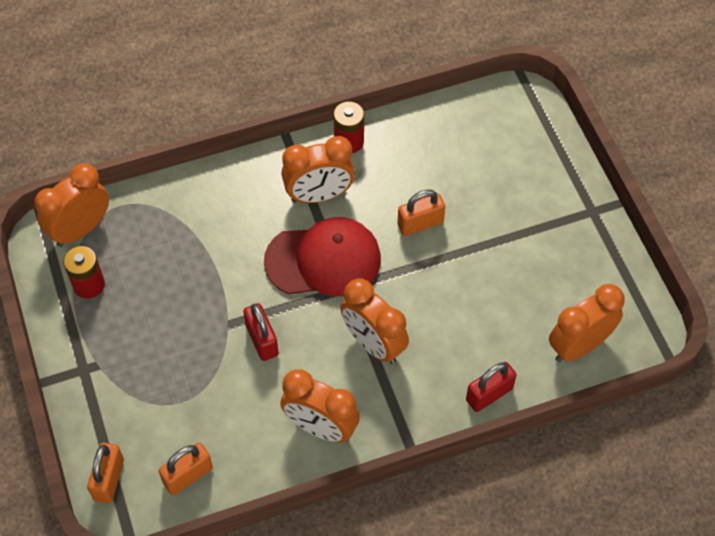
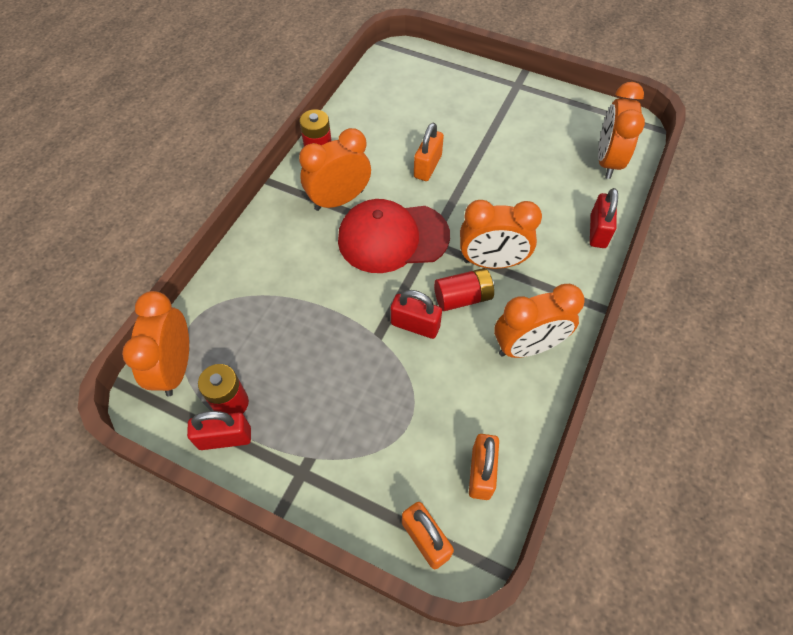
camera: 45 degrees left, 0 degrees up
red cap [264,217,381,296] -> red cap turned 135 degrees counterclockwise [338,199,450,273]
orange clock [281,136,355,203] -> orange clock turned 150 degrees counterclockwise [299,128,371,211]
none -> red padlock [187,411,251,450]
none -> red battery [434,268,494,311]

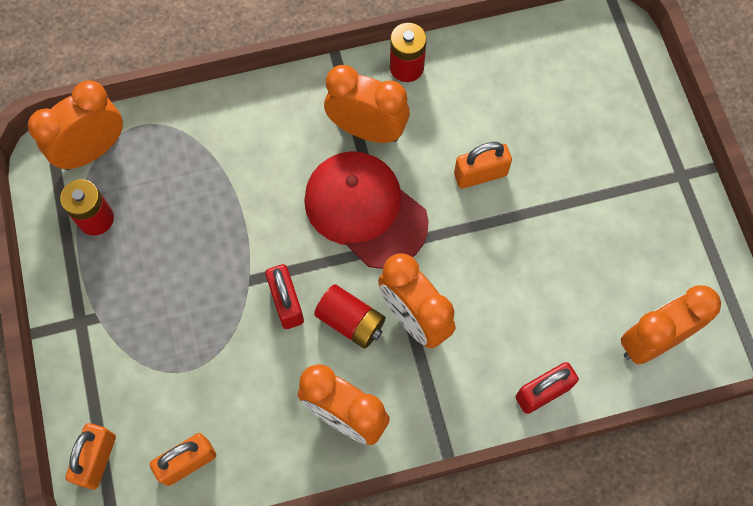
camera: 50 degrees right, 10 degrees up
red padlock [187,411,251,450] -> none

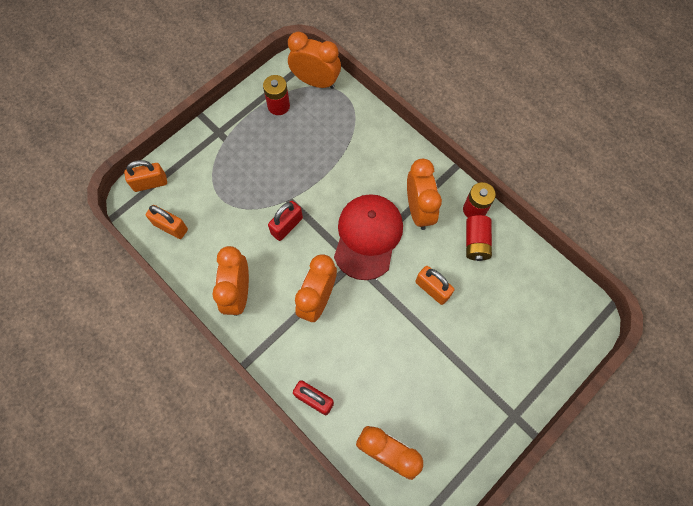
camera: 60 degrees right, 0 degrees up
red battery [314,284,385,349] -> red battery moved to [466,215,492,261]

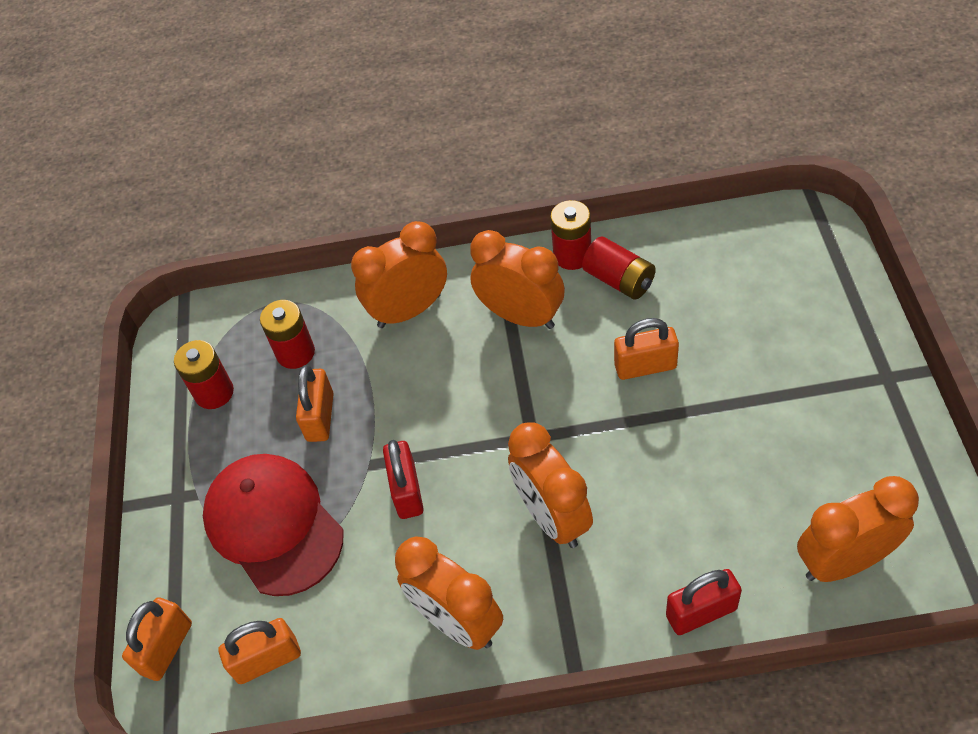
camera: 45 degrees left, 15 degrees down
orange clock [288,32,341,89] -> orange clock moved to [351,221,447,328]
red cap [334,194,403,280] -> red cap moved to [203,454,343,596]
none -> red battery [260,300,315,369]
none -> orange padlock [296,365,334,442]

